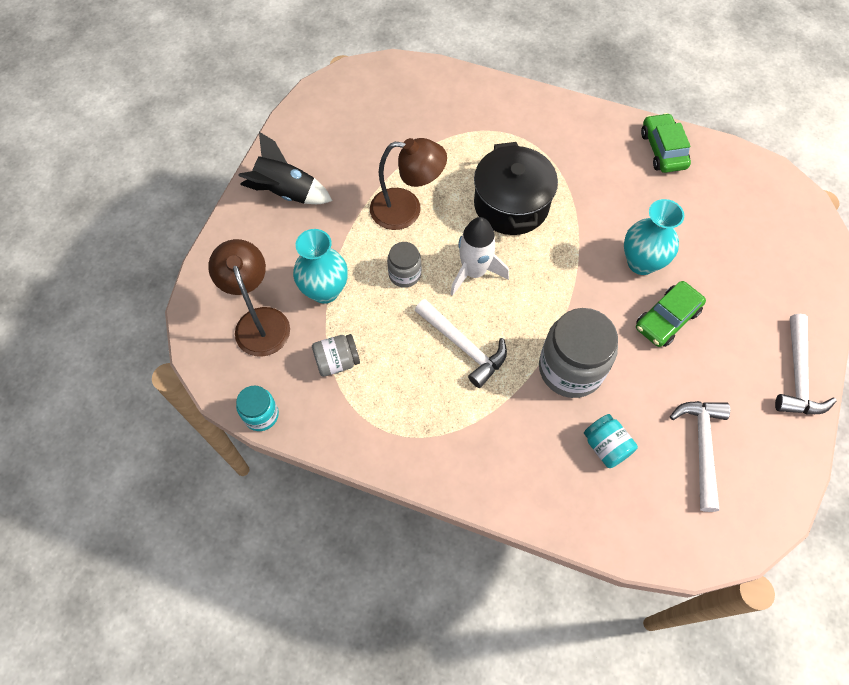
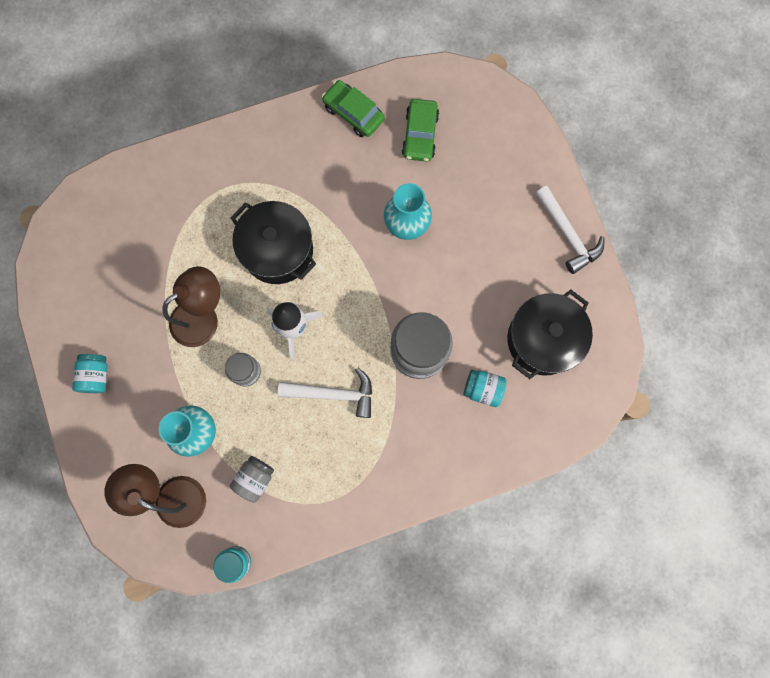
camera: 40 degrees left, 15 degrees up
black rocket [238,132,332,204] -> turquoise jar [72,354,108,393]
green car [636,281,706,347] -> green car moved to [402,99,439,162]
white hammer [670,401,730,512] -> black pot [507,290,593,379]

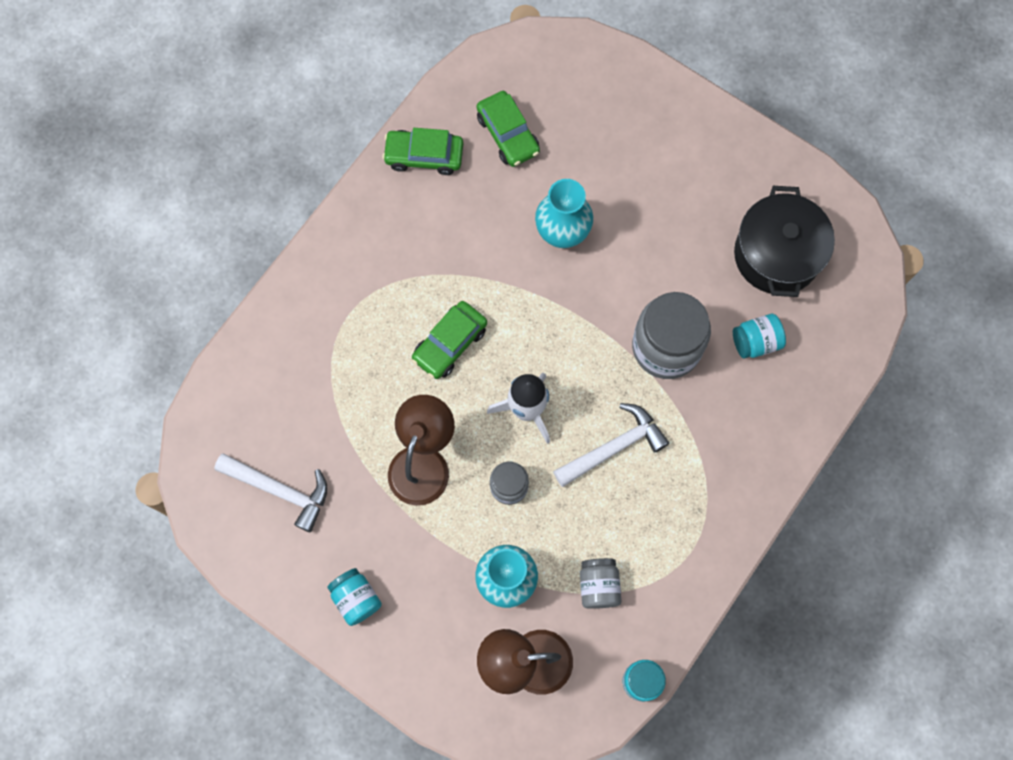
camera: 35 degrees left, 5 degrees down
black pot [231,201,316,284] -> green car [412,301,487,379]
white hammer [535,186,605,274] -> white hammer moved to [214,453,328,533]

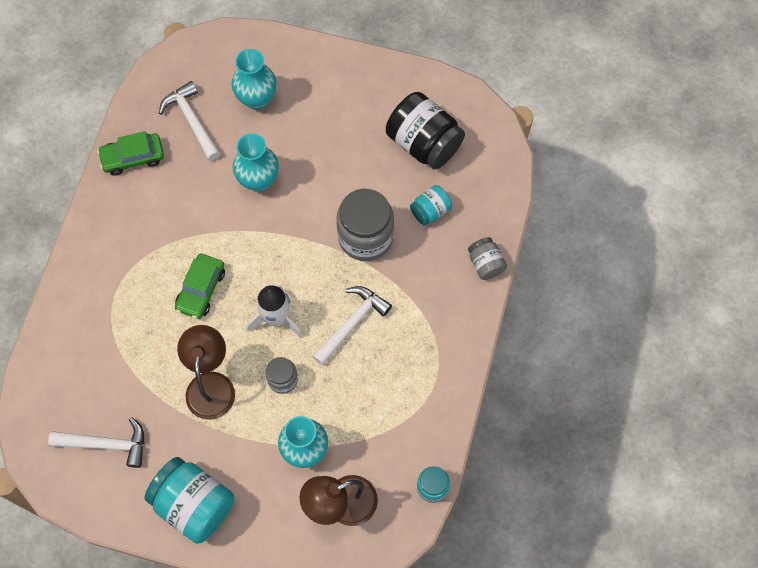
camera: 20 degrees left, 5 degrees down
turquoise jar [327,568,382,626] -> turquoise jar [144,457,234,544], size x1.90
green car [477,91,540,167] -> white hammer [159,81,221,161]
grey jar [580,558,621,609] -> grey jar moved to [468,237,507,280]
black pot [734,186,835,297] -> black jar [386,92,465,169]
none -> turquoise vase [232,49,277,110]

